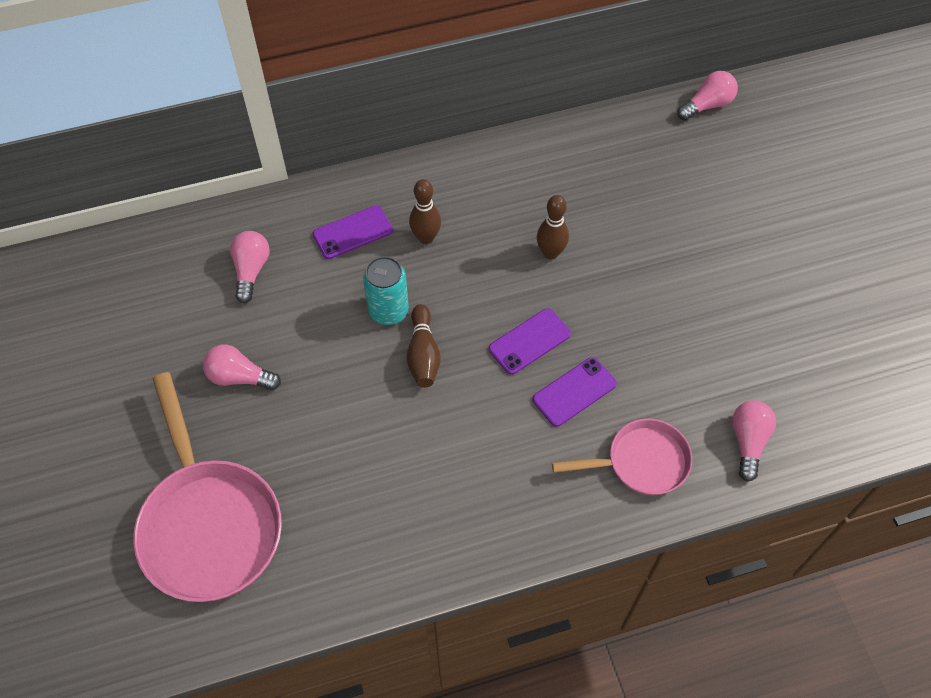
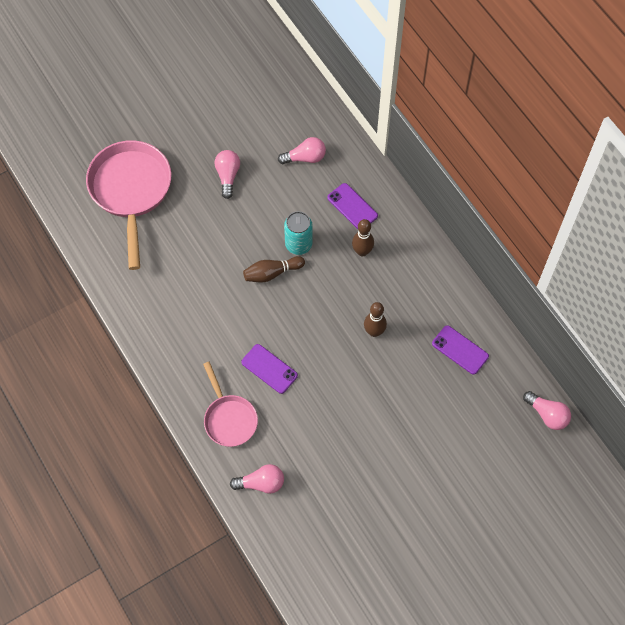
camera: 75 degrees right, 5 degrees up
pink pan [133,372,282,602] -> pink pan turned 120 degrees clockwise [86,140,171,270]
purple phone [489,308,571,375] -> purple phone moved to [432,326,489,374]

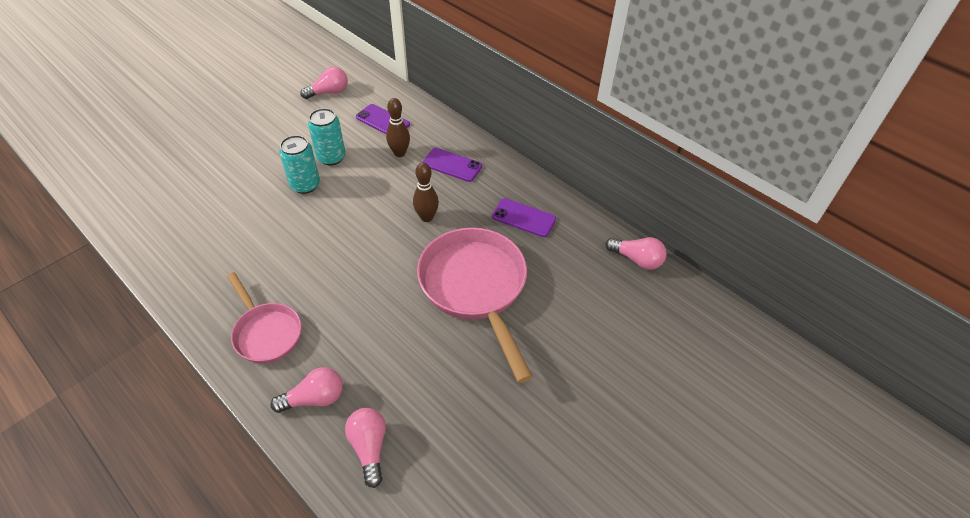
camera: 15 degrees left, 15 degrees down
pink pan [86,140,171,270] -> pink pan moved to [417,227,533,383]
pink light bulb [215,150,240,199] -> pink light bulb moved to [345,408,386,488]
purple phone [242,344,298,394] -> purple phone moved to [423,148,482,182]
brown bowling pin [243,256,305,282] -> turquoise can [279,135,320,194]

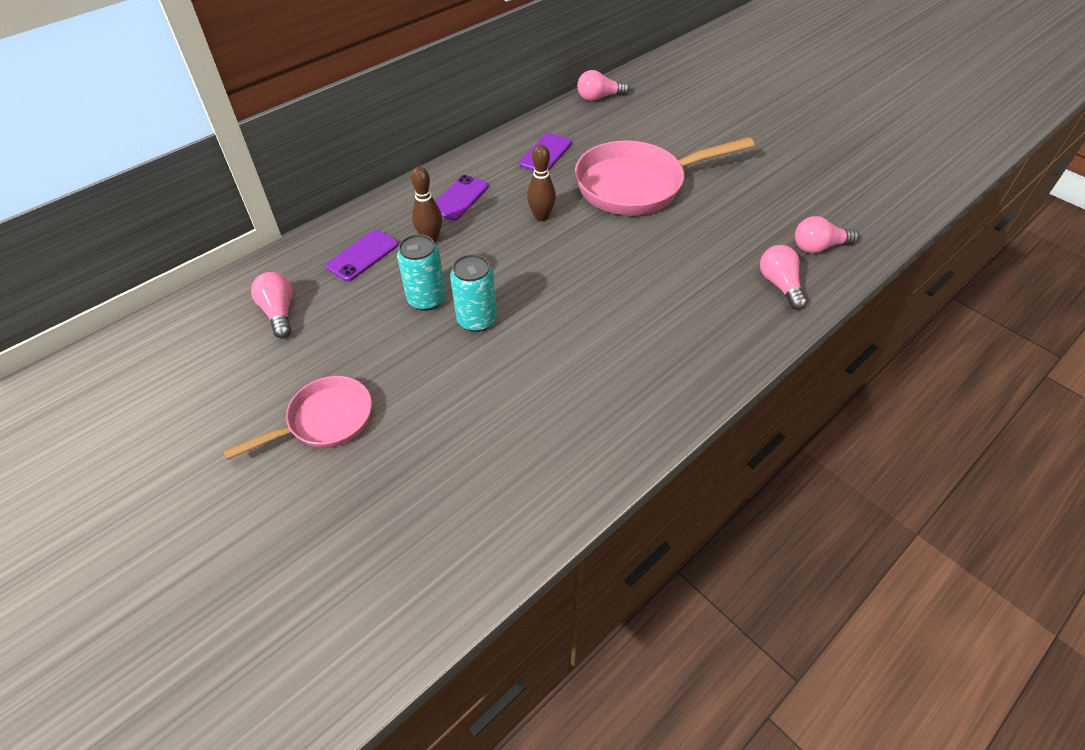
camera: 85 degrees left, 0 degrees up
pink pan [227,272,302,364] -> pink pan moved to [223,376,372,460]
pink light bulb [605,237,667,270] -> pink light bulb turned 135 degrees counterclockwise [577,70,630,101]

